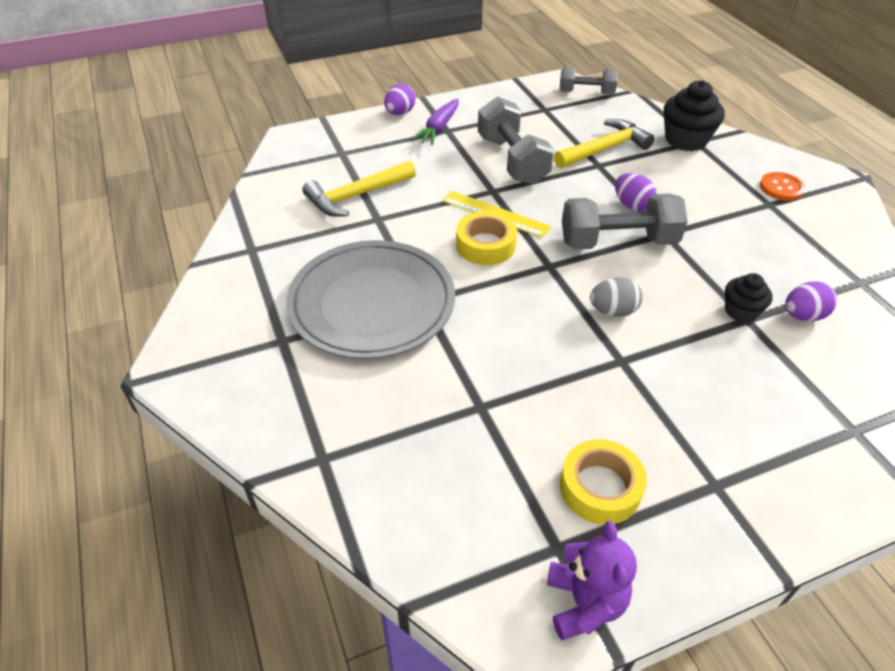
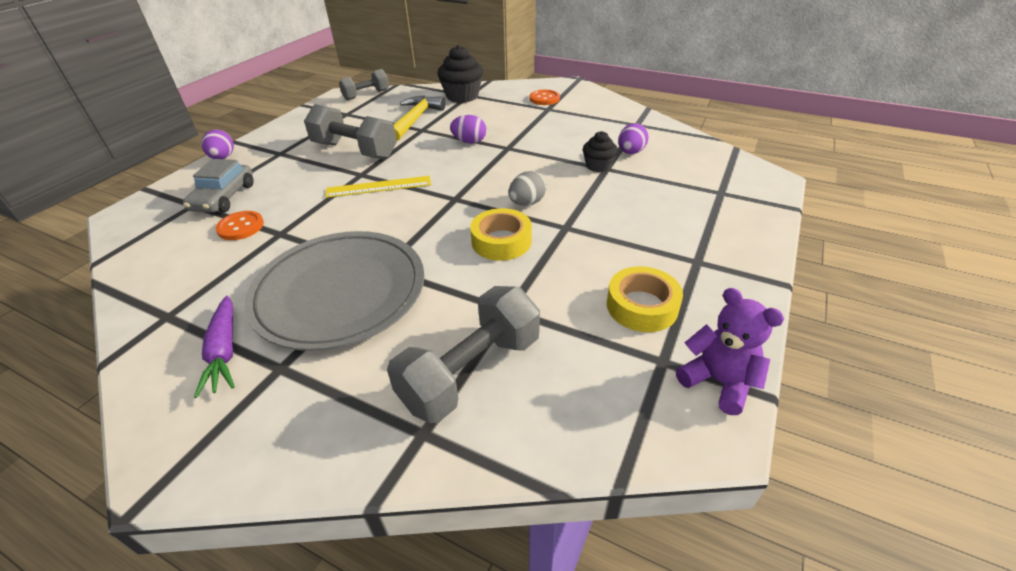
camera: 40 degrees left, 5 degrees down
yellow hammer [302,160,416,217] -> orange button [216,211,264,240]
purple carrot [412,99,459,145] -> purple carrot moved to [194,296,235,398]
yellow tape [456,211,517,265] -> yellow tape moved to [470,208,532,261]
grey dumbbell [562,193,688,250] -> grey dumbbell moved to [387,286,540,423]
none -> grey car [183,159,254,213]

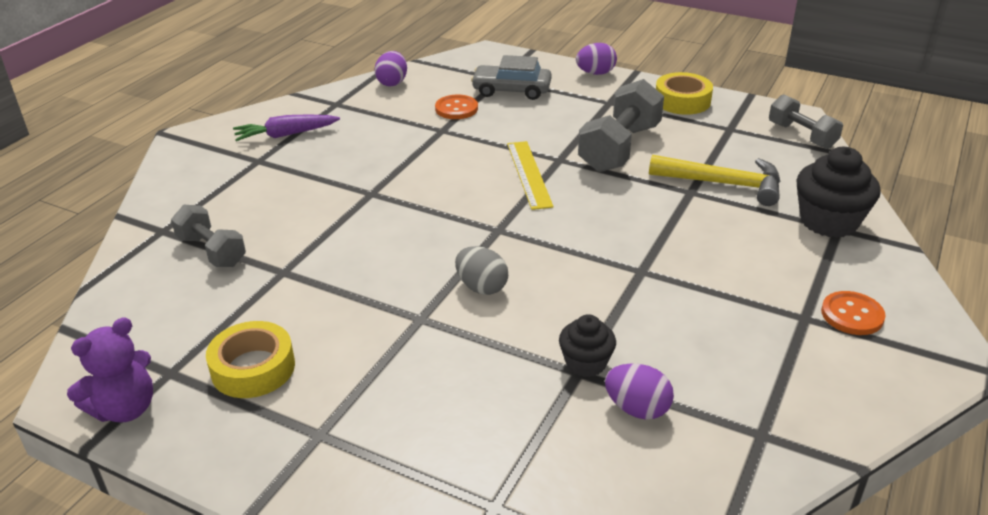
camera: 90 degrees right, 5 degrees down
grey plate [245,231,424,351] -> none
grey dumbbell [387,286,540,423] -> grey dumbbell [171,205,246,267], size x0.63
purple egg [450,115,486,144] -> purple egg moved to [375,51,407,87]
yellow tape [470,208,532,261] -> yellow tape moved to [656,72,713,115]

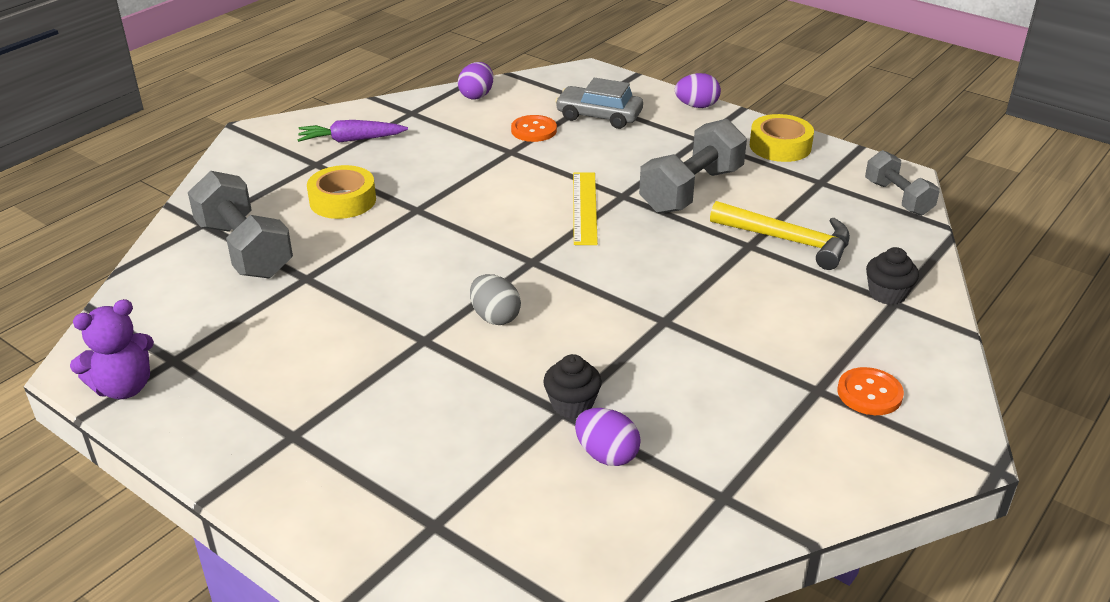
camera: 10 degrees right, 0 degrees up
grey dumbbell [171,205,246,267] -> grey dumbbell [188,171,293,278], size x1.60
yellow tape [206,321,295,398] -> yellow tape moved to [307,165,376,219]
black cupcake [796,147,881,238] -> black cupcake [866,247,919,305], size x0.59

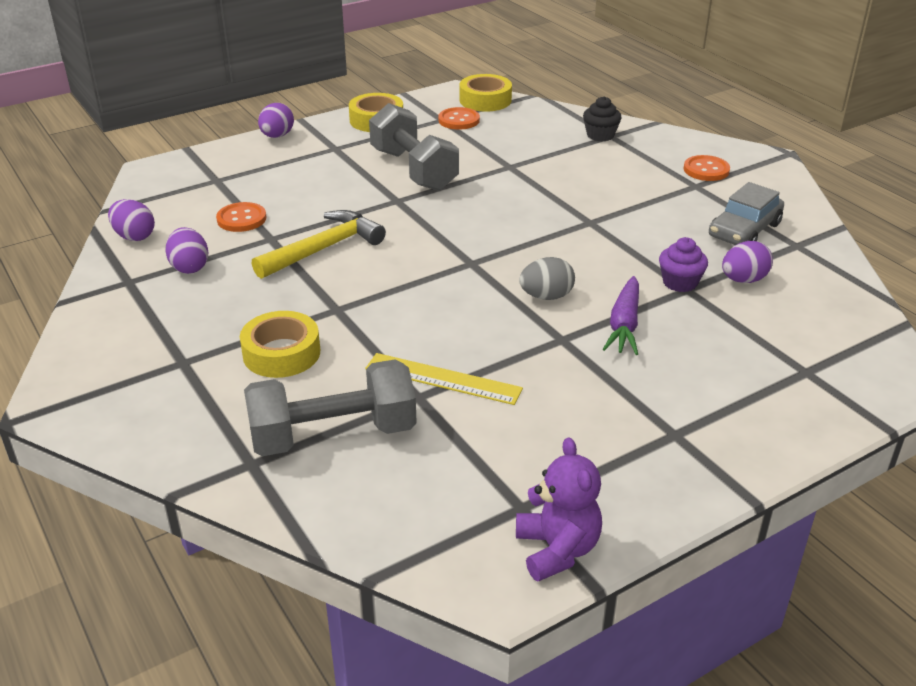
camera: 70 degrees left, 0 degrees up
purple carrot [297,120,408,143] -> purple carrot moved to [603,276,639,355]
black cupcake [543,354,602,418] -> purple cupcake [659,237,708,292]
grey car [555,78,643,129] -> grey car moved to [709,182,784,245]
yellow ruler [573,172,598,245] -> yellow ruler moved to [365,353,523,405]
yellow hammer [710,201,850,270] -> yellow hammer moved to [251,210,386,279]
grey dumbbell [865,150,940,216] -> yellow tape [459,74,512,111]
none -> purple egg [165,227,208,274]
none -> orange button [438,107,480,130]

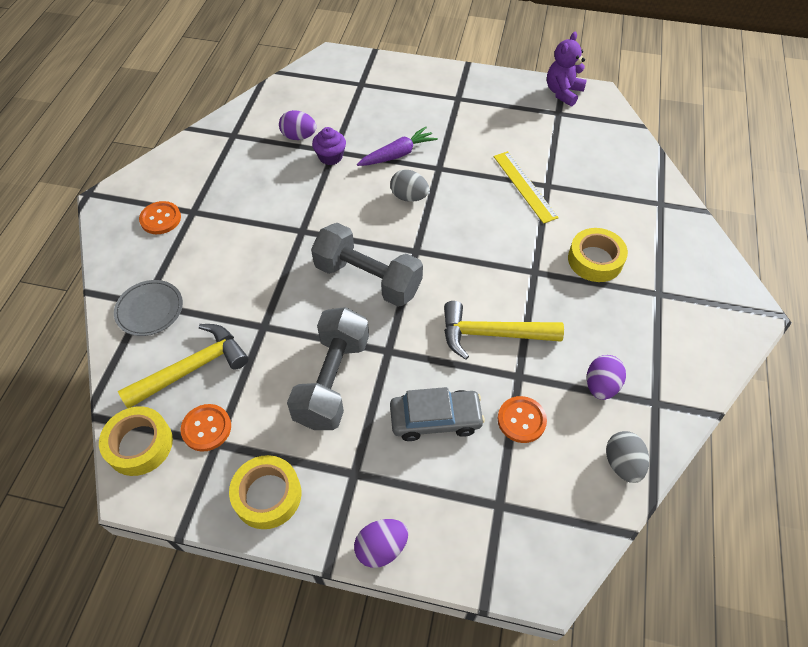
camera: 135 degrees left, 20 degrees up
purple egg [108,199,155,241] -> grey egg [606,431,649,483]
grey dumbbell [244,359,417,456] -> grey dumbbell moved to [311,223,423,307]
black cupcake [583,96,622,142] -> grey plate [114,280,183,336]
grey car [709,182,784,245] -> grey car moved to [390,387,485,441]
none -> yellow hammer [118,324,249,408]

